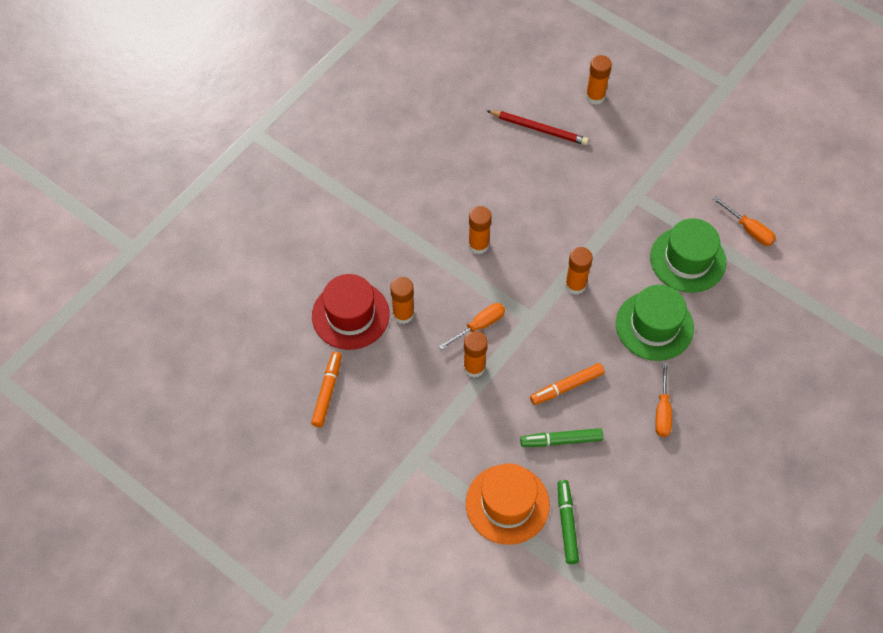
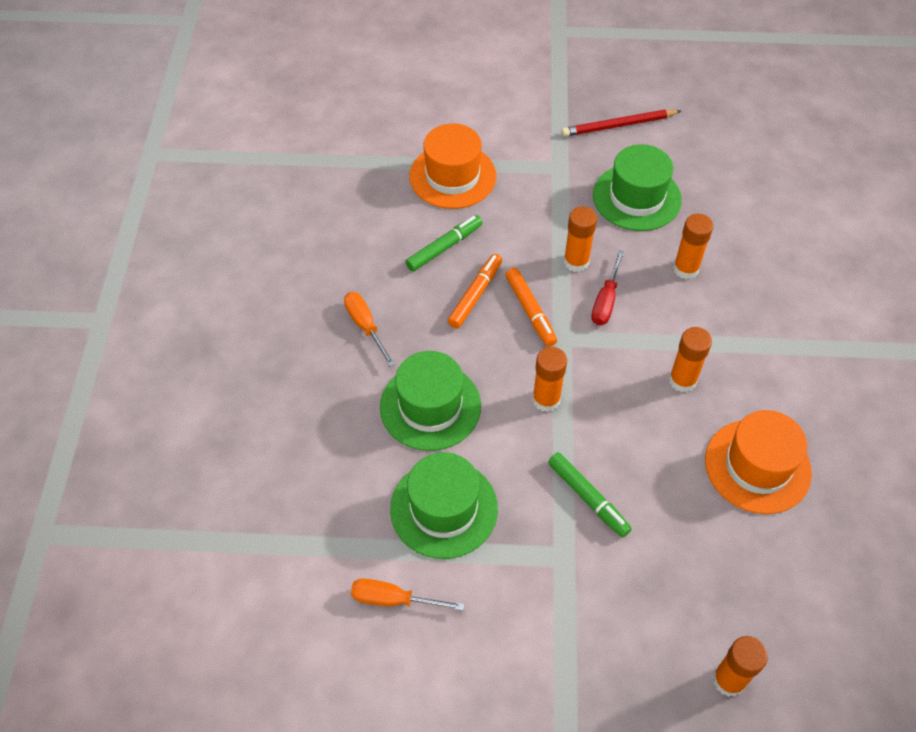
camera: 145 degrees right, 5 degrees down
orange marker [311,352,342,427] -> orange marker moved to [505,268,557,347]
red hat [312,274,390,350] -> none
orange screwdriver [439,303,505,350] -> red screwdriver [591,250,624,325]
red pencil [487,110,589,145] -> red pencil moved to [561,110,681,137]
green marker [558,480,579,564] -> green marker moved to [548,452,632,537]
none -> green hat [593,144,682,231]
none -> orange hat [705,410,812,514]

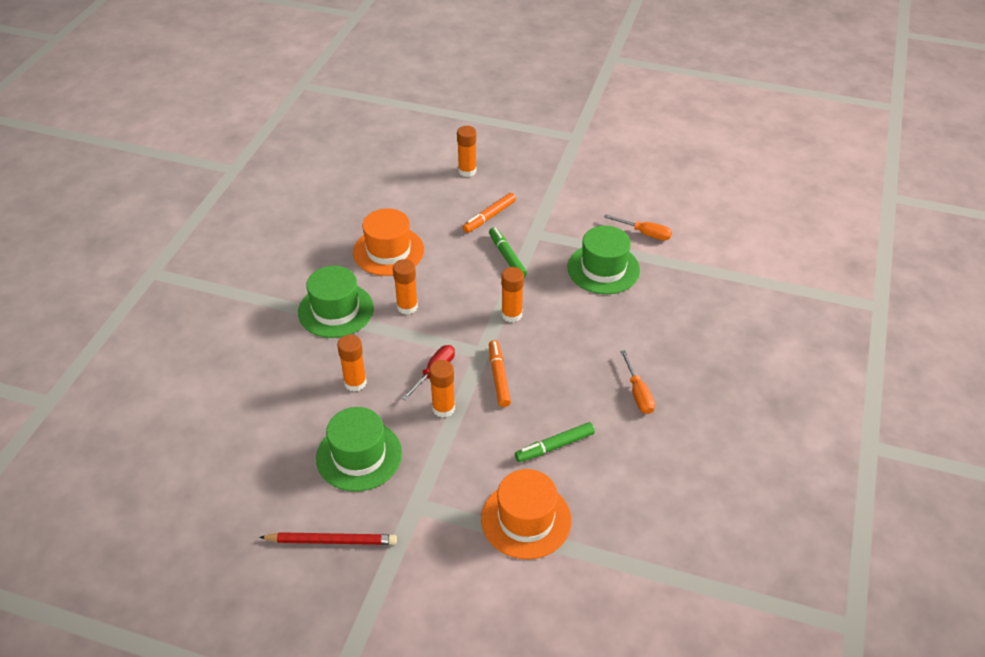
camera: 165 degrees left, 10 degrees down
green hat [380,351,481,451] -> green hat moved to [298,266,374,338]
orange marker [447,254,502,328] -> orange marker moved to [462,193,516,233]

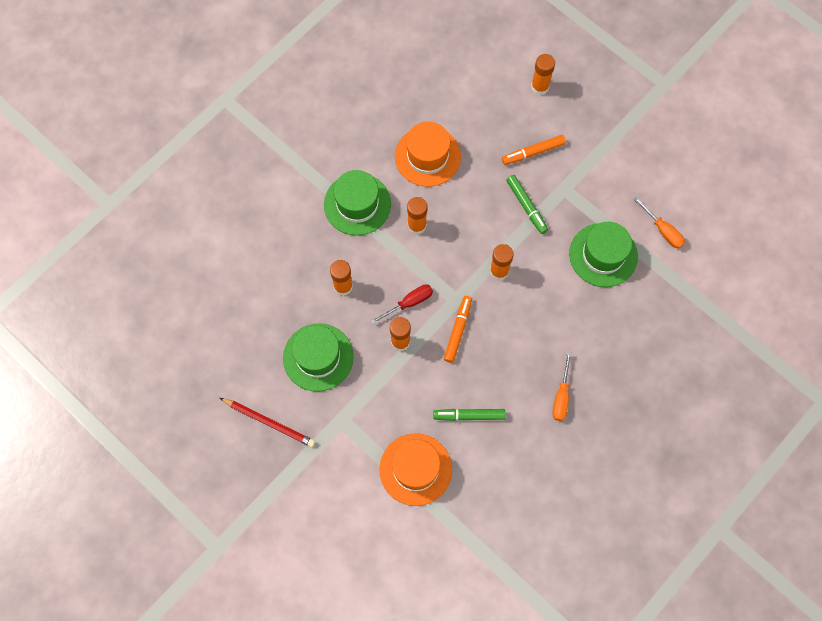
camera: 25 degrees right, 25 degrees up
green marker [489,227,527,277] -> green marker turned 150 degrees clockwise [506,175,548,234]

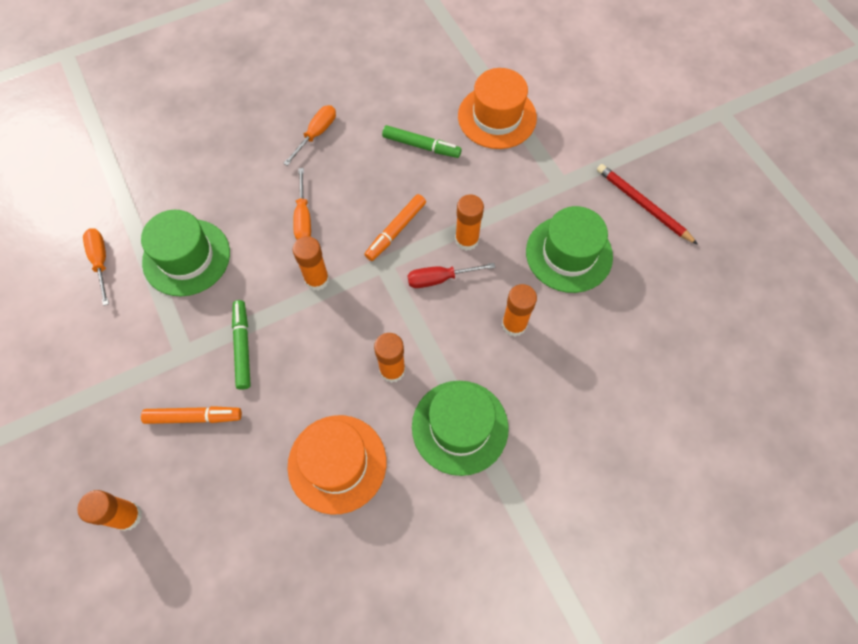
camera: 160 degrees left, 5 degrees down
none -> orange screwdriver [293,168,311,240]

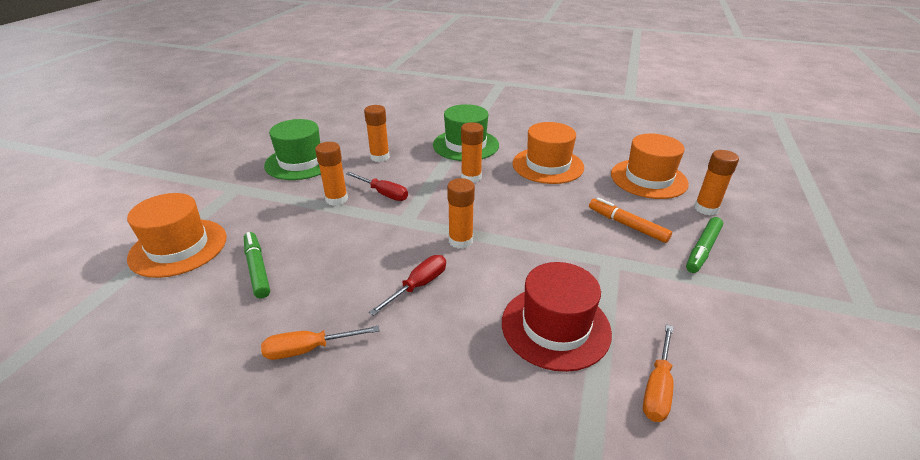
camera: 135 degrees left, 30 degrees down
green hat [141,210,230,297] -> red hat [502,262,612,372]
green marker [232,300,251,390] -> green marker moved to [686,217,723,273]
orange screwdriver [293,168,311,240] -> red screwdriver [369,255,446,316]
orange marker [364,194,426,261] -> none
red pencil [597,164,698,245] -> none
none -> orange hat [611,134,689,199]

